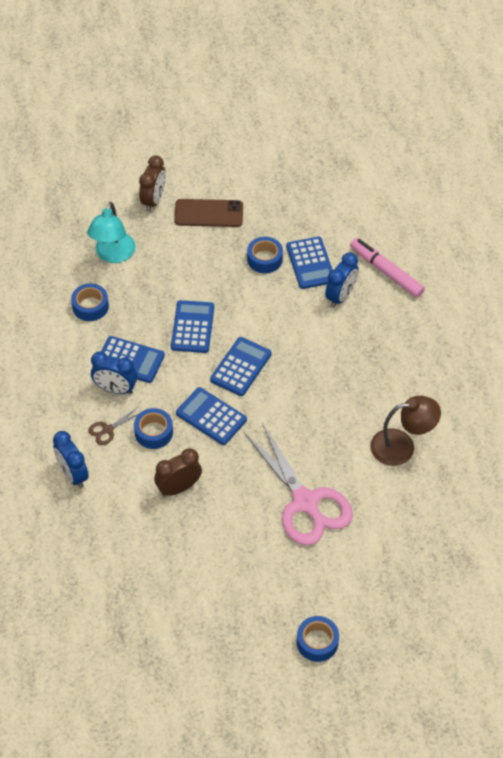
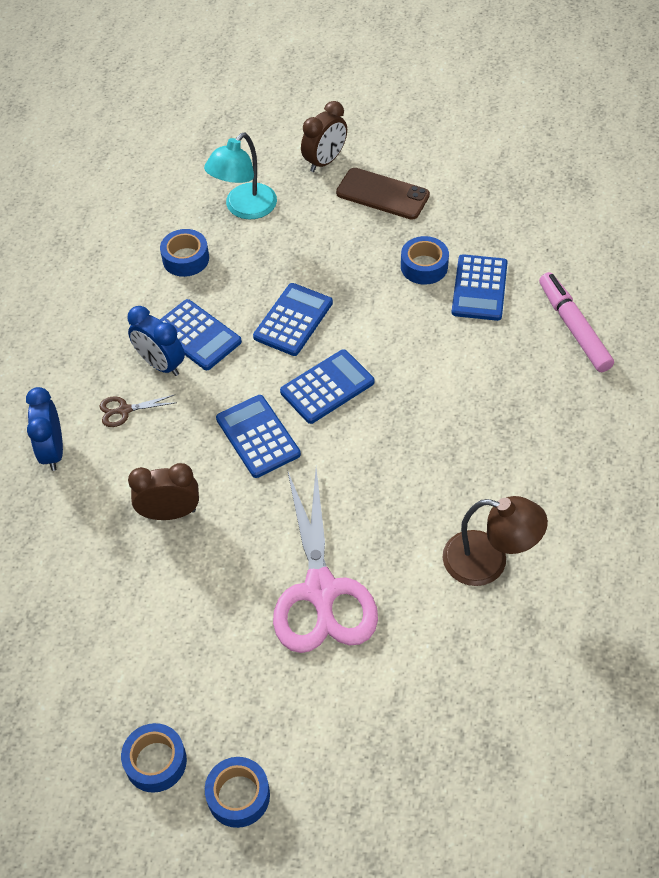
camera: 25 degrees right, 0 degrees up
blue tape [134,408,173,449] -> blue tape moved to [121,723,187,793]
blue clock [325,253,359,308] -> none

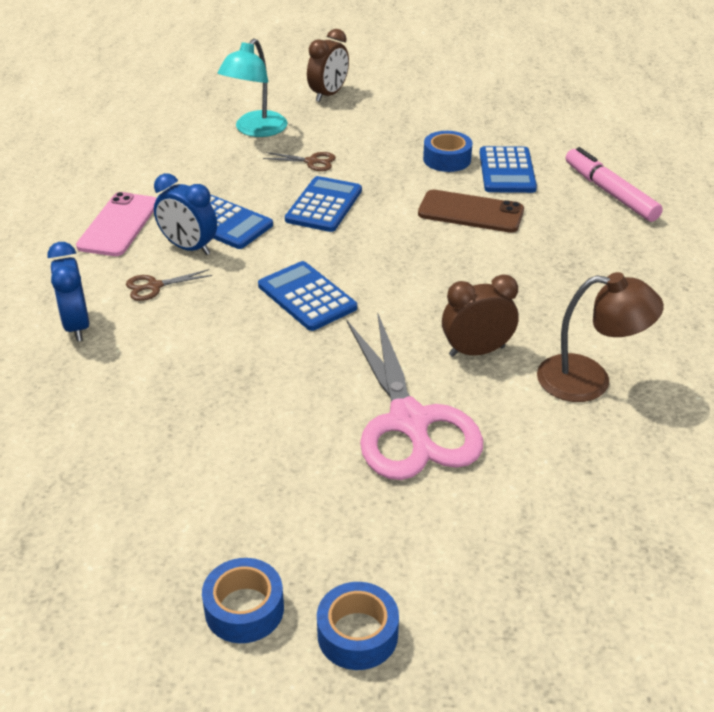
camera: 10 degrees left, 15 degrees down
brown clock [128,463,199,520] -> brown clock moved to [442,274,519,357]
blue tape [160,229,209,277] -> none
blue calculator [280,349,374,424] -> none
brown phone [336,168,430,219] -> brown phone moved to [418,190,524,233]
none -> pink phone [76,192,157,256]
none -> brown scissors [263,152,336,171]

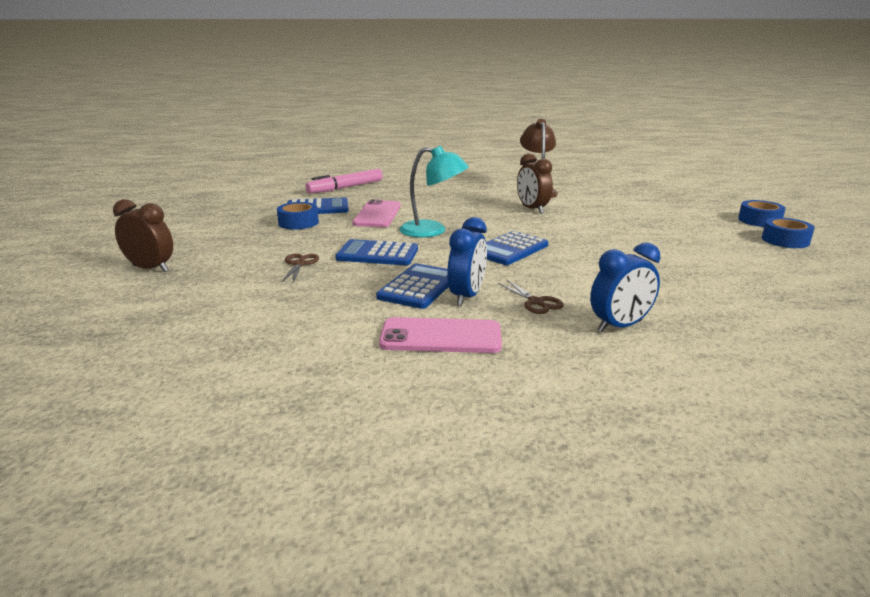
camera: 100 degrees left, 15 degrees down
turquoise lamp [218,38,288,137] -> turquoise lamp moved to [399,146,469,238]
pink scissors [347,312,483,480] -> none
brown phone [418,190,524,233] -> pink phone [353,199,401,227]

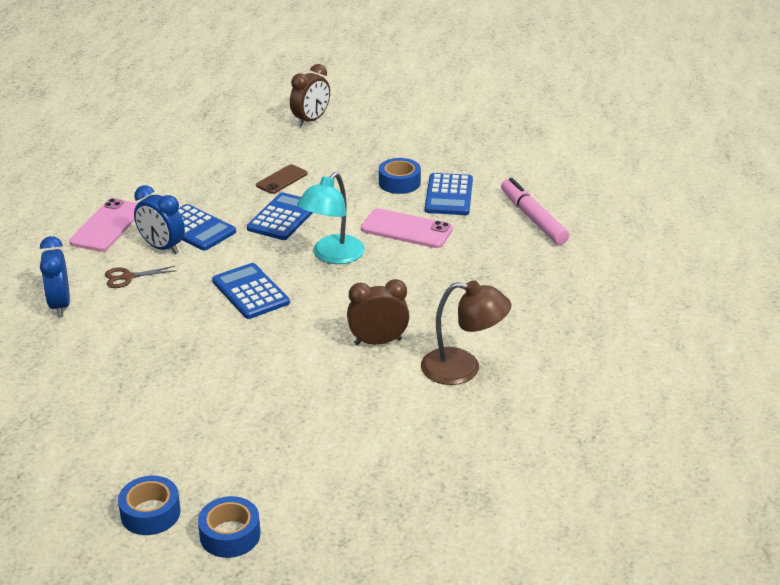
camera: 105 degrees right, 10 degrees up
brown scissors [282,254,319,282] -> brown phone [256,165,307,194]

